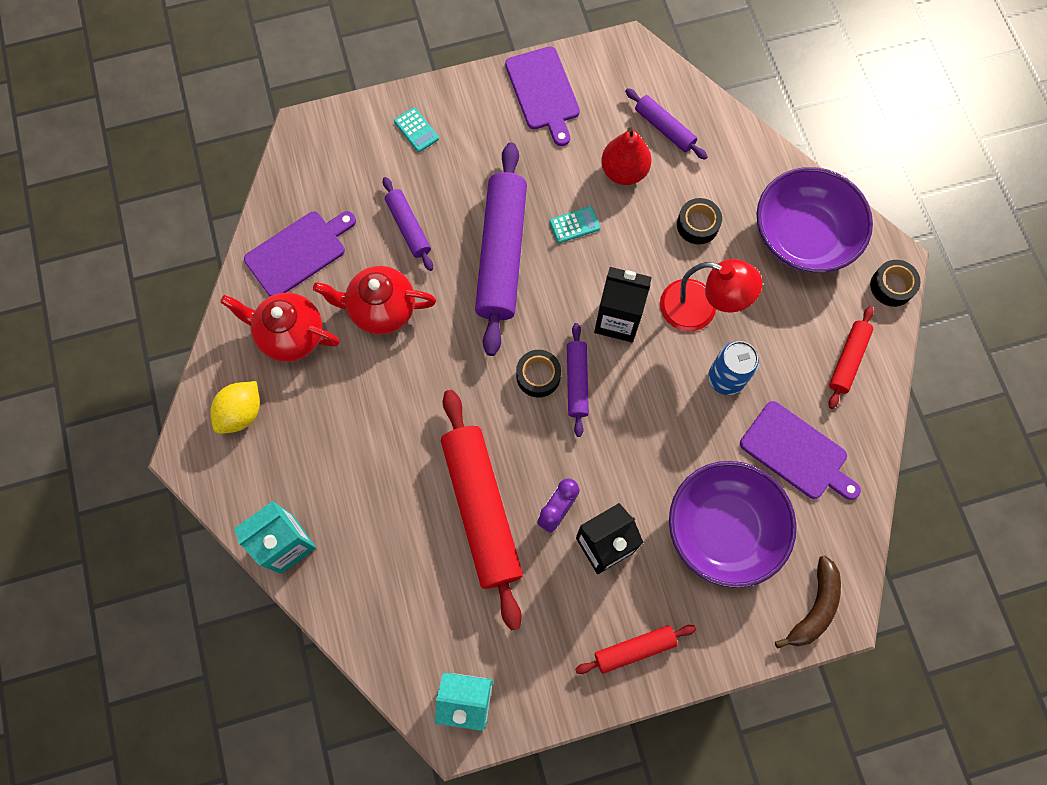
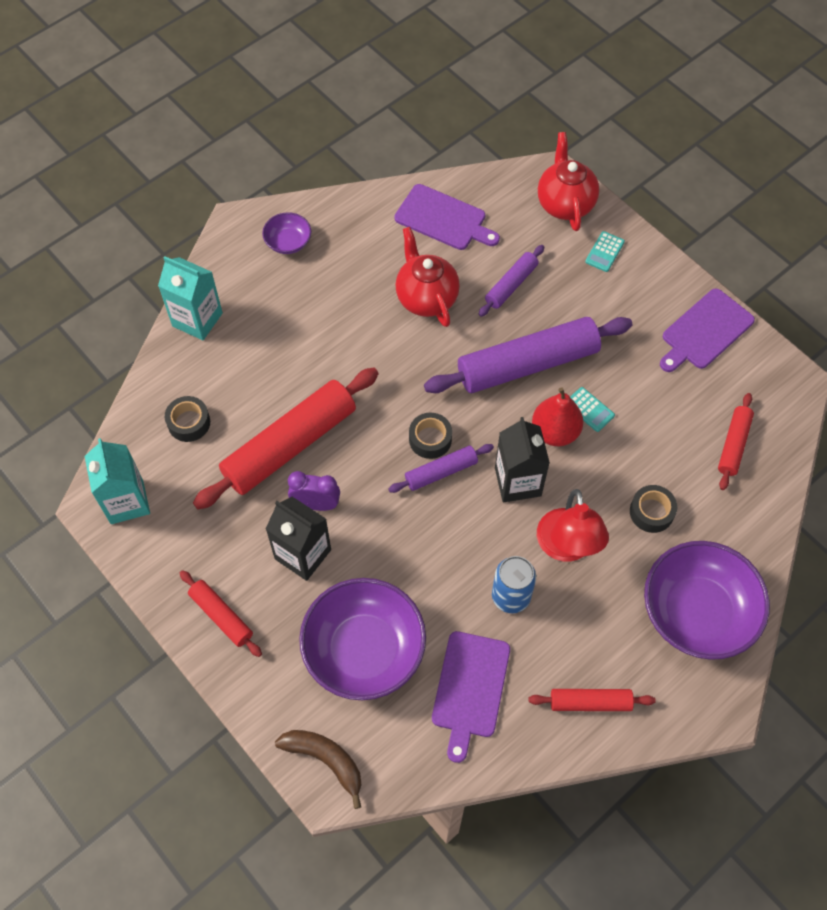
camera: 65 degrees right, 10 degrees down
yellow lemon [210,381,260,434] -> purple bowl [262,212,311,254]
red teapot [220,293,340,362] -> red teapot moved to [538,132,599,231]
red pear [601,127,652,185] -> red pear moved to [532,387,583,446]
purple rolling pin [625,88,708,160] -> red rolling pin [718,393,754,490]
brown banana [775,555,841,649] -> brown banana turned 150 degrees counterclockwise [275,730,362,809]
black tape [870,260,921,307] -> black tape moved to [165,396,210,442]

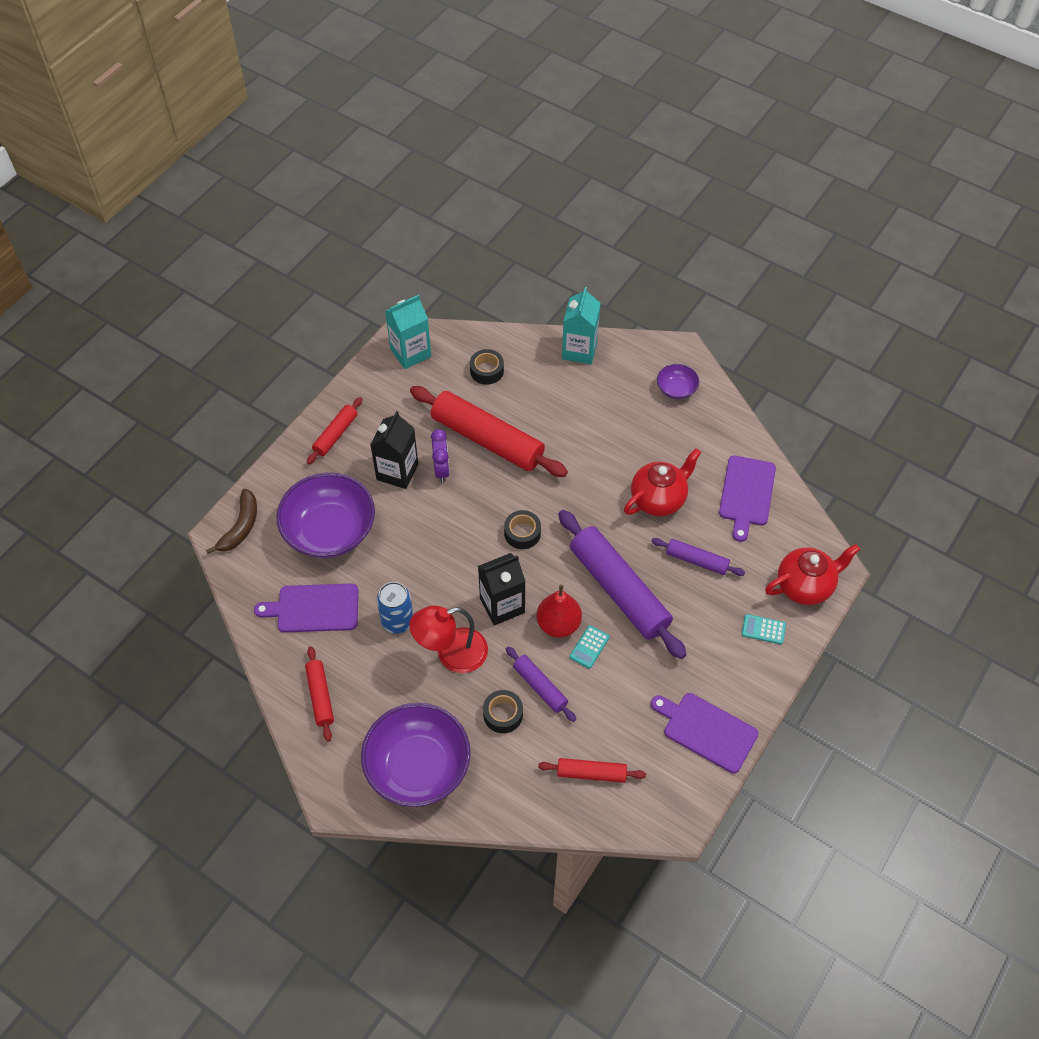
camera: 75 degrees right, 5 degrees down
purple rolling pin [388,444,494,493] -> purple rolling pin moved to [506,647,576,722]

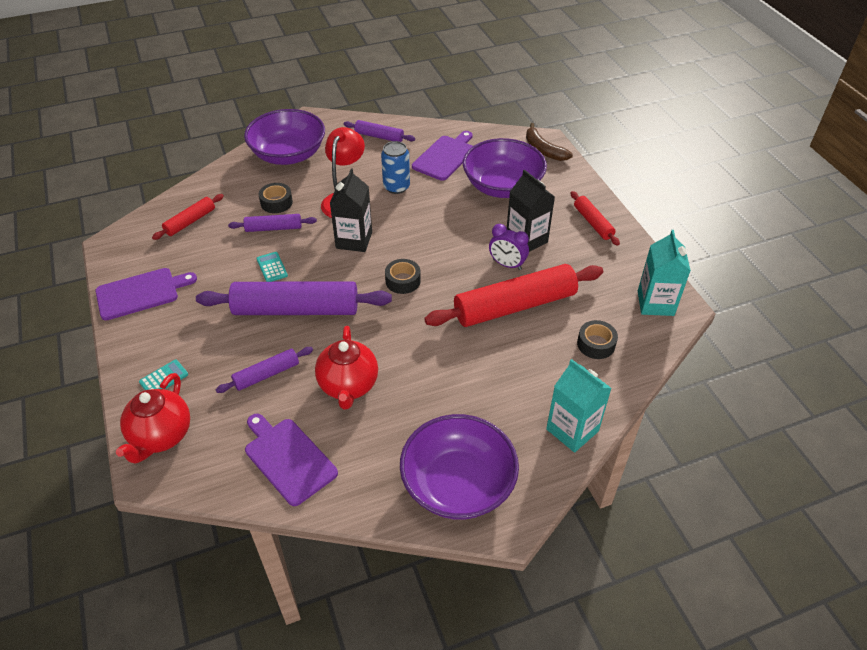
camera: 125 degrees right, 10 degrees down
red rolling pin [305,646,334,741] -> purple rolling pin [343,120,415,142]
red pear [537,585,582,638] -> none
purple bowl [657,364,699,399] -> purple bowl [400,414,519,520], size x2.14

